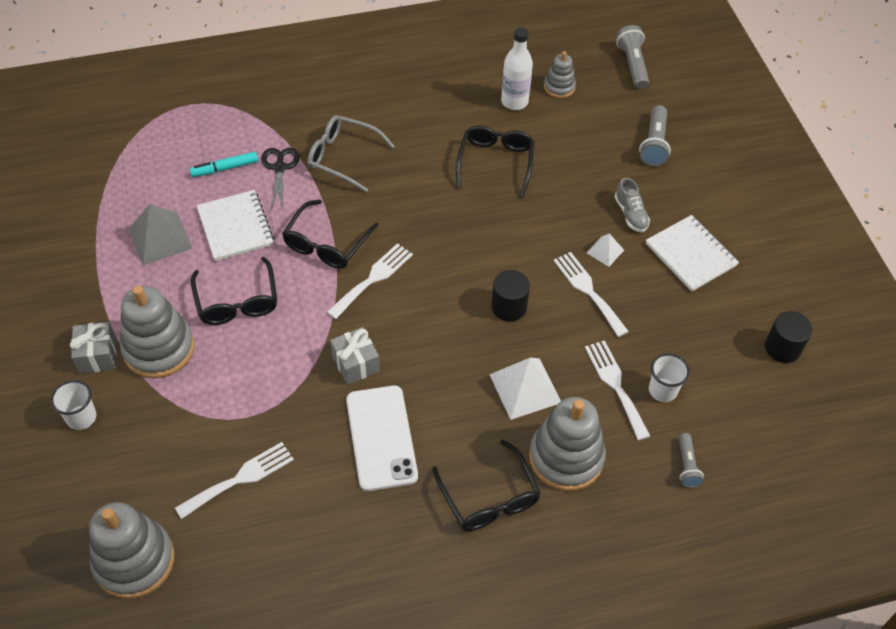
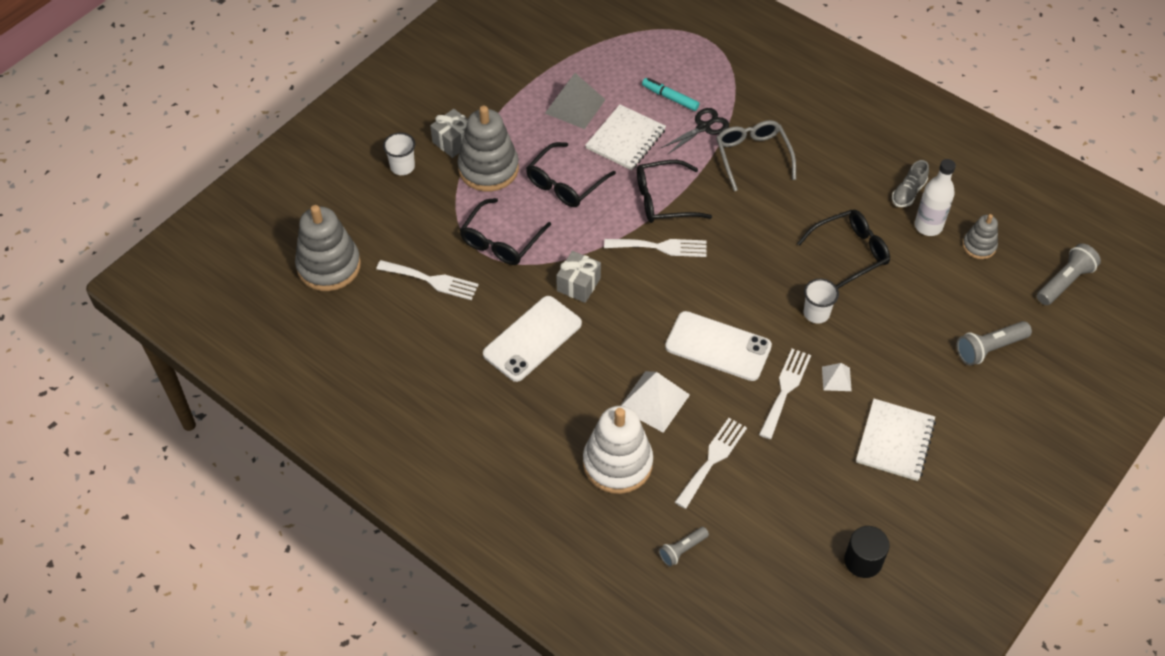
camera: 55 degrees right, 0 degrees up
black glasses [432,440,541,531] -> black glasses moved to [460,198,551,265]
black cylinder [491,270,530,321] -> white phone [665,311,772,381]
grey stacking toy [529,397,606,491] -> white stacking toy [583,406,653,494]
grey shoe [615,178,650,232] -> grey shoe moved to [892,160,929,207]
white cup [649,353,690,402] -> white cup moved to [804,278,839,324]

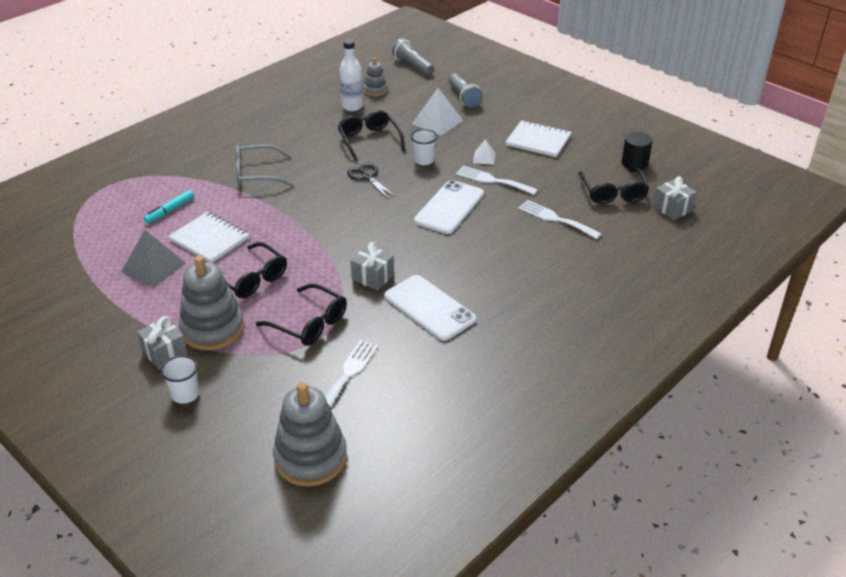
camera: 85 degrees left, 15 degrees down
white stacking toy [583,406,653,494] -> none
white fork [604,239,707,257] -> none
white pyramid [620,371,690,433] -> white pyramid moved to [412,88,463,136]
black glasses [637,160,712,223] -> black glasses moved to [578,168,649,204]
grey flashlight [659,527,709,567] -> none
black scissors [661,108,729,155] -> black scissors moved to [347,163,396,199]
grey shoe [892,160,929,207] -> none
none -> grey gift [653,176,697,220]

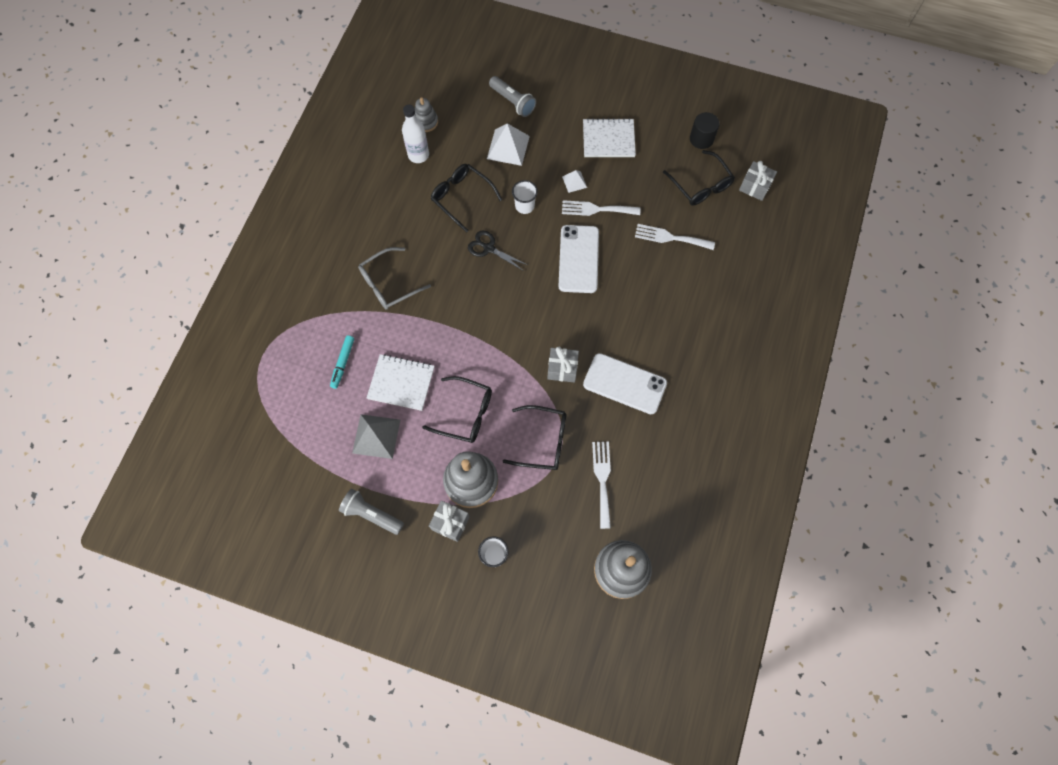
camera: 25 degrees left, 30 degrees up
grey flashlight [392,38,434,75] -> grey flashlight moved to [339,489,404,535]

